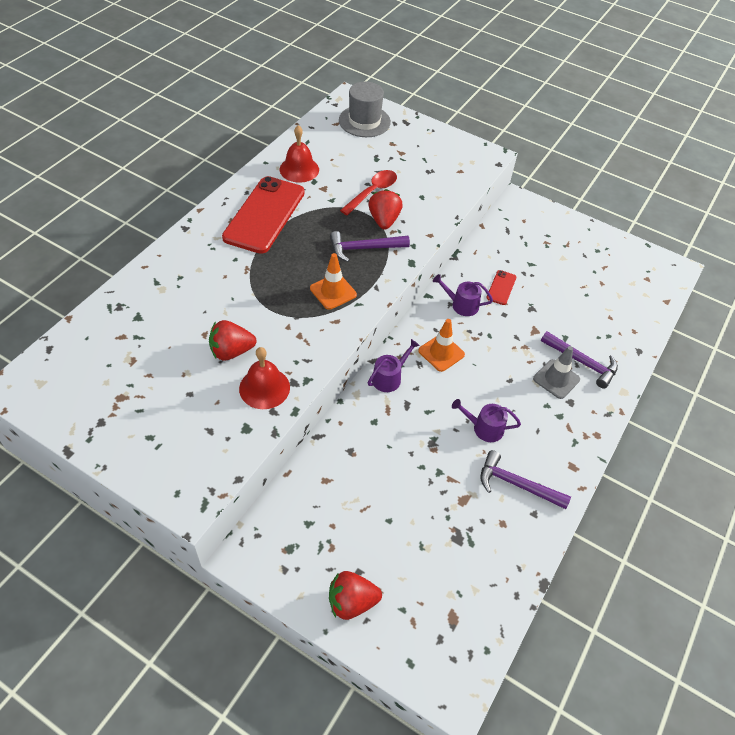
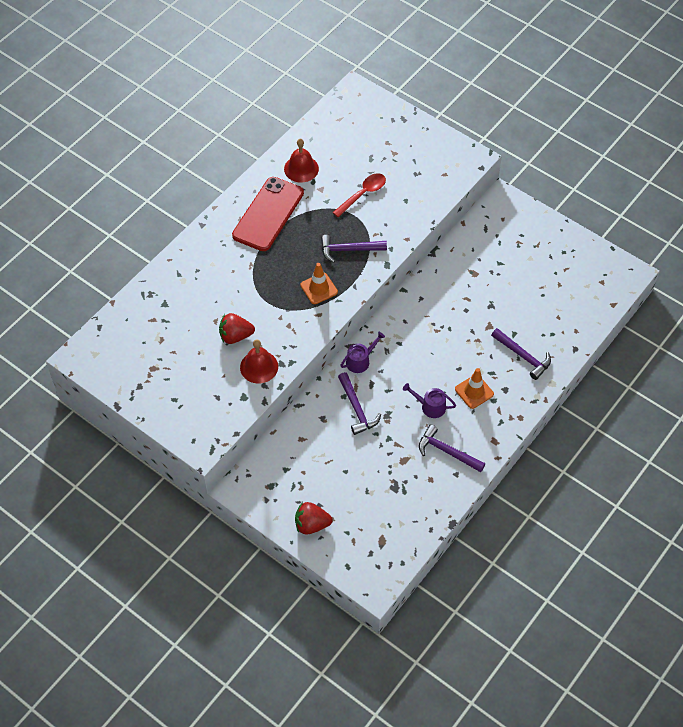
camera: 10 degrees right, 5 degrees up
grey hat [339,82,391,137] -> none
red strawberry [368,189,403,230] -> none
orange traffic cone [418,319,465,372] -> orange traffic cone moved to [455,368,494,409]
purple watering can [433,274,493,316] -> none
red phone [487,270,516,305] -> none
grey traffic cone [533,346,580,399] -> none
none -> purple hammer [338,372,381,435]

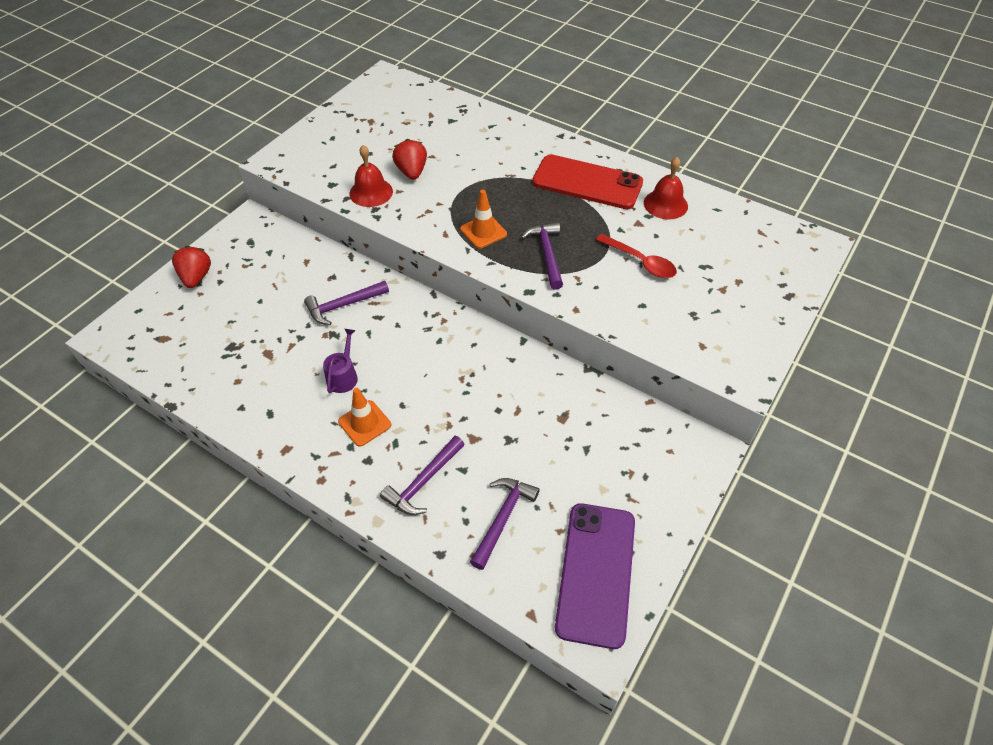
camera: 85 degrees right, 5 degrees down
purple watering can [340,332,385,373] -> none
purple hammer [419,424,485,472] -> purple hammer moved to [470,478,540,570]
none -> purple phone [555,503,635,649]

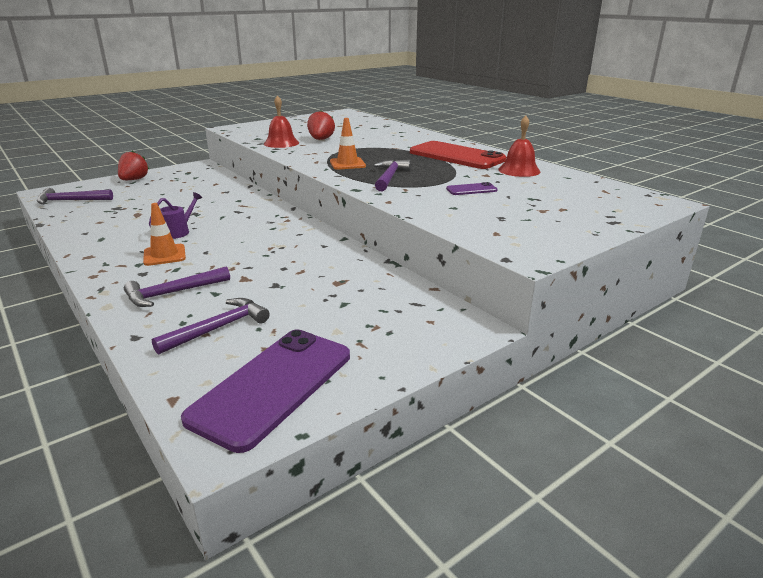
camera: 20 degrees right, 25 degrees down
purple hammer [304,281,389,325] -> purple hammer moved to [37,188,113,204]
red spoon [596,234,677,278] -> purple phone [446,182,498,195]

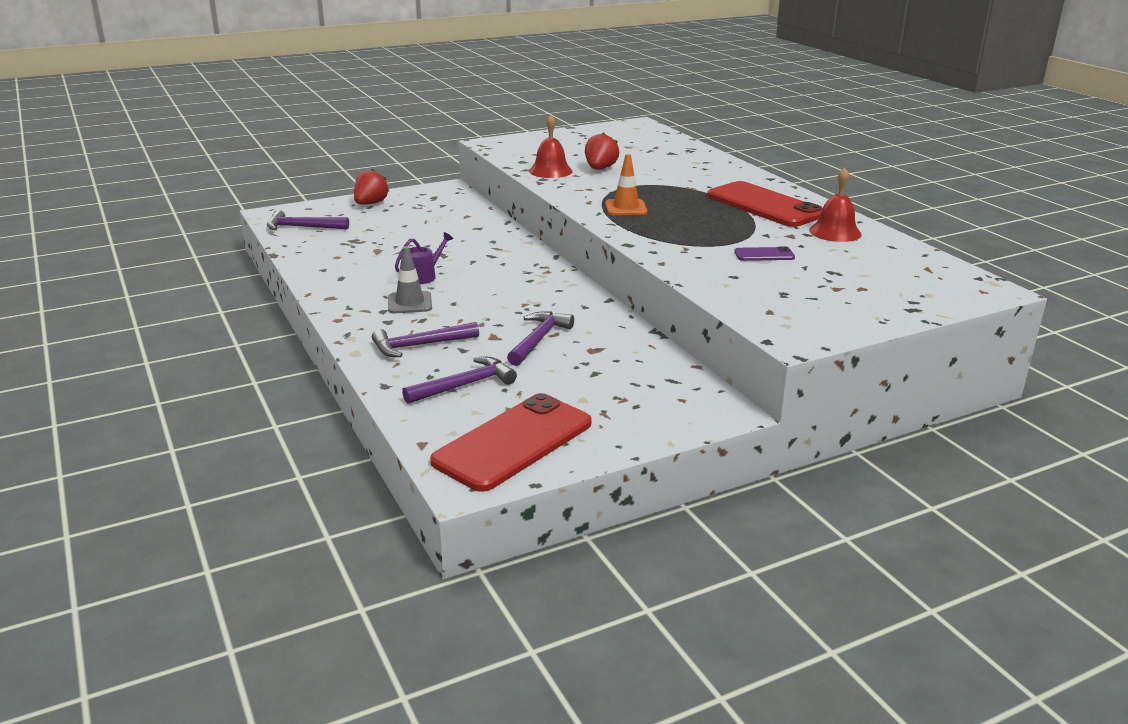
camera: 10 degrees right, 0 degrees up
orange traffic cone [143,203,186,266] -> grey traffic cone [388,246,432,313]
purple phone [181,330,350,453] -> red phone [430,393,592,492]
purple hammer [373,159,411,191] -> purple hammer moved to [507,311,574,366]

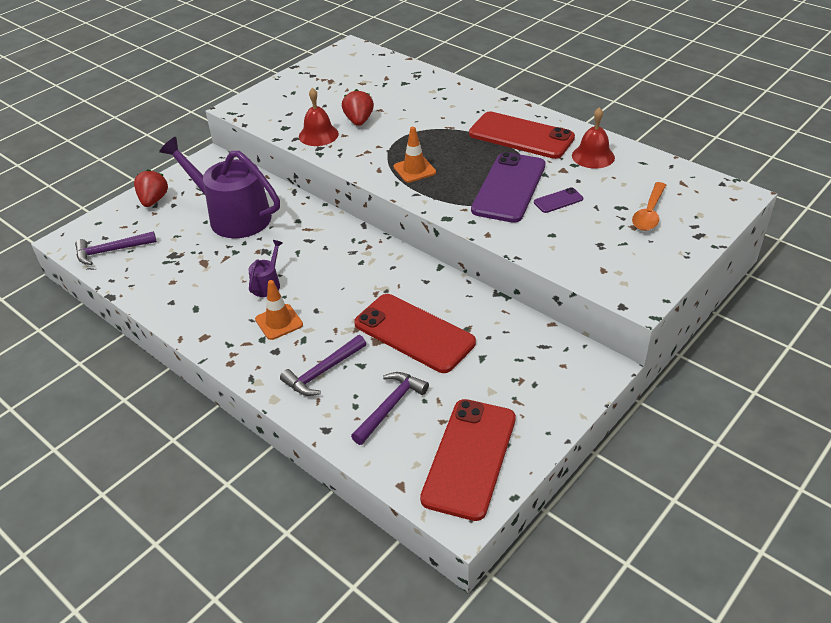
camera: 20 degrees left, 15 degrees up
grey traffic cone [388,246,432,313] -> orange traffic cone [255,280,303,340]
purple hammer [507,311,574,366] -> red phone [354,294,476,373]
none -> purple watering can [159,137,280,238]
none -> purple phone [471,152,546,223]
none -> orange spoon [632,182,666,231]

